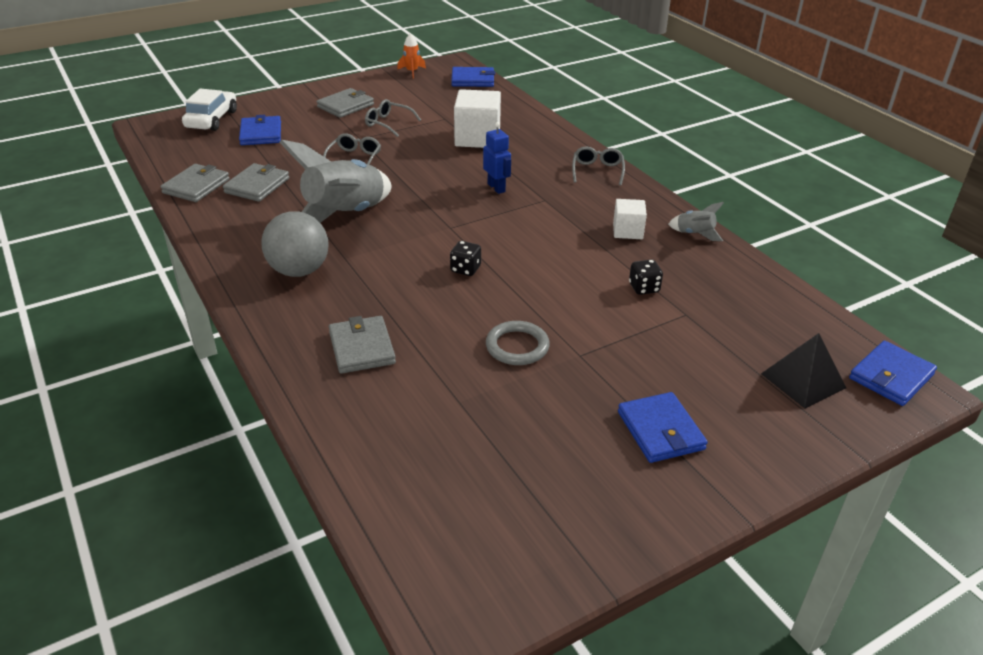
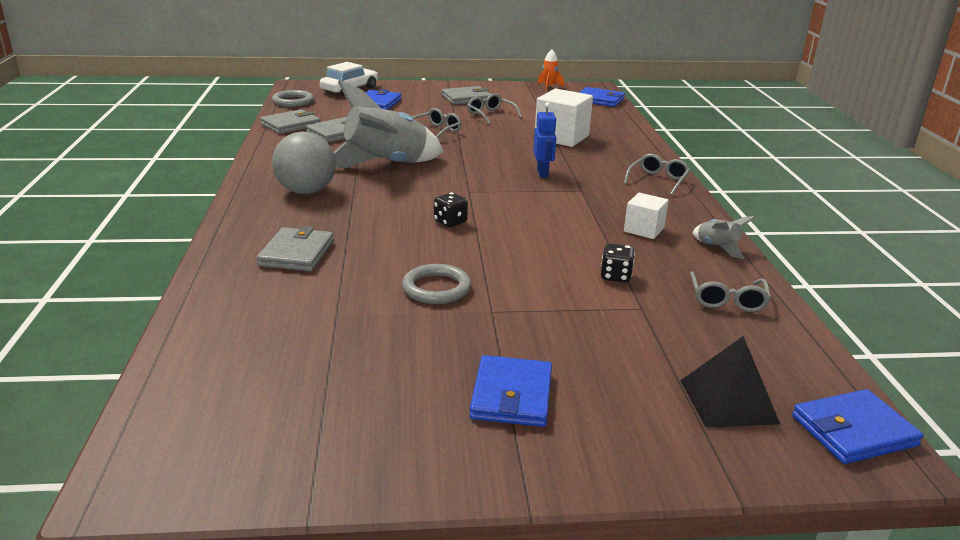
camera: 25 degrees right, 10 degrees down
none -> grey ring [272,90,314,107]
none -> grey glasses [690,271,771,312]

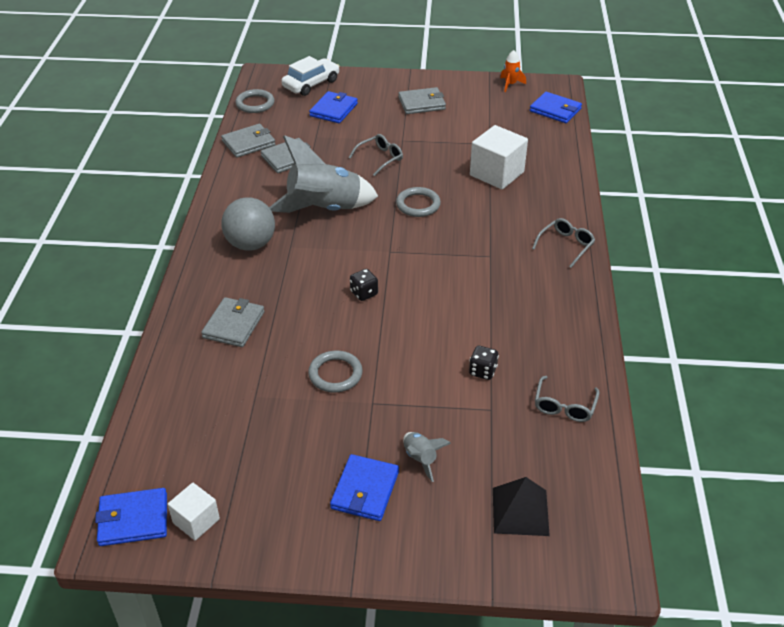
camera: 10 degrees right, 15 degrees up
grey glasses [467,94,522,124] -> none
blue robot [533,102,557,178] -> none
white cube [624,193,669,239] -> white cube moved to [168,483,220,541]
grey rocket [693,216,756,259] -> grey rocket moved to [403,432,451,482]
blue wallet [792,389,924,464] -> blue wallet moved to [95,488,167,546]
none -> grey ring [396,187,441,217]

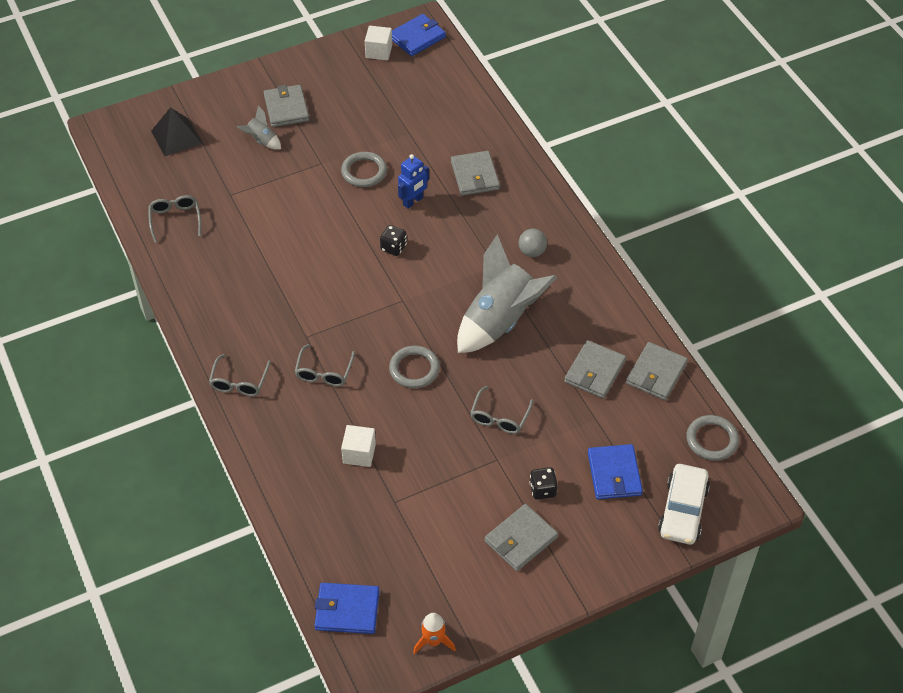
camera: 150 degrees right, 10 degrees up
grey ball [221,197,275,251] -> grey ball [519,228,547,257], size x0.54
blue wallet [330,454,399,521] -> grey wallet [264,85,309,127]
black dice [469,346,499,380] -> black dice moved to [529,467,558,500]
white cube [470,125,528,189] -> white cube [341,425,376,467], size x0.58
none -> grey glasses [295,344,355,386]
none -> blue robot [398,154,429,209]

